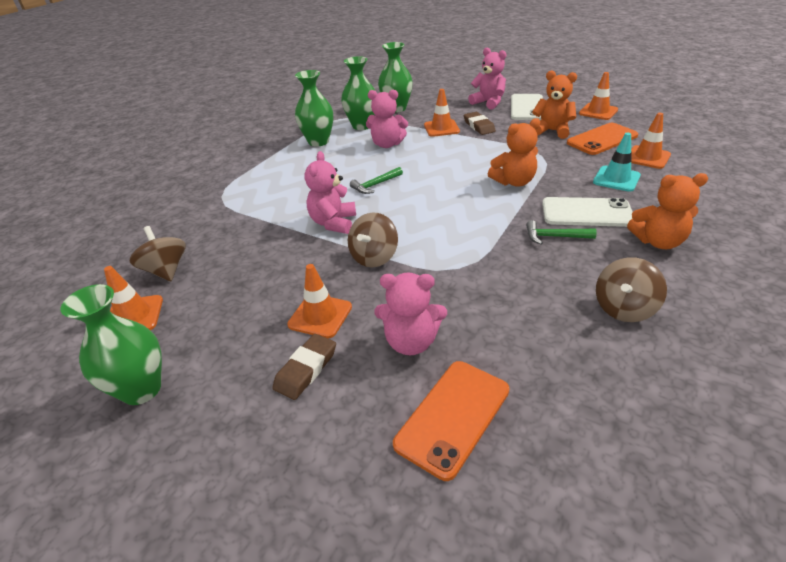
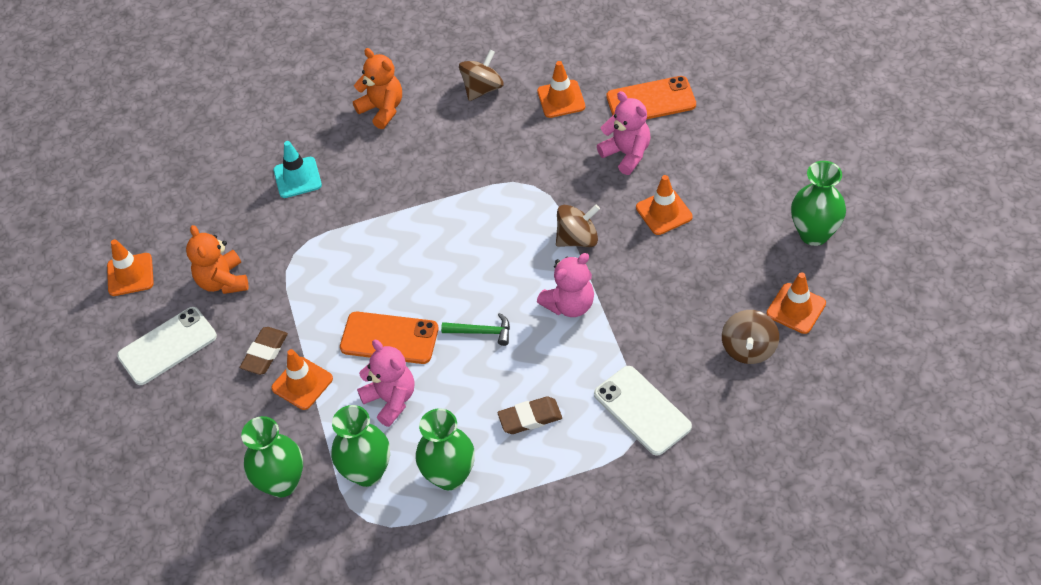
camera: 135 degrees left, 15 degrees up
brown eraser [272,334,336,400] -> brown eraser moved to [497,397,562,434]
pink teddy bear [468,48,507,110] -> none
orange teddy bear [488,118,540,187] -> none
green hammer [526,220,597,245] -> none
white phone [542,197,633,227] -> white phone moved to [594,366,692,456]
orange phone [567,123,639,155] -> orange phone moved to [340,312,439,364]
brown spinning top [596,257,667,322] -> brown spinning top turned 45 degrees counterclockwise [459,49,504,101]
orange traffic cone [631,113,671,169] -> orange traffic cone moved to [537,61,585,118]

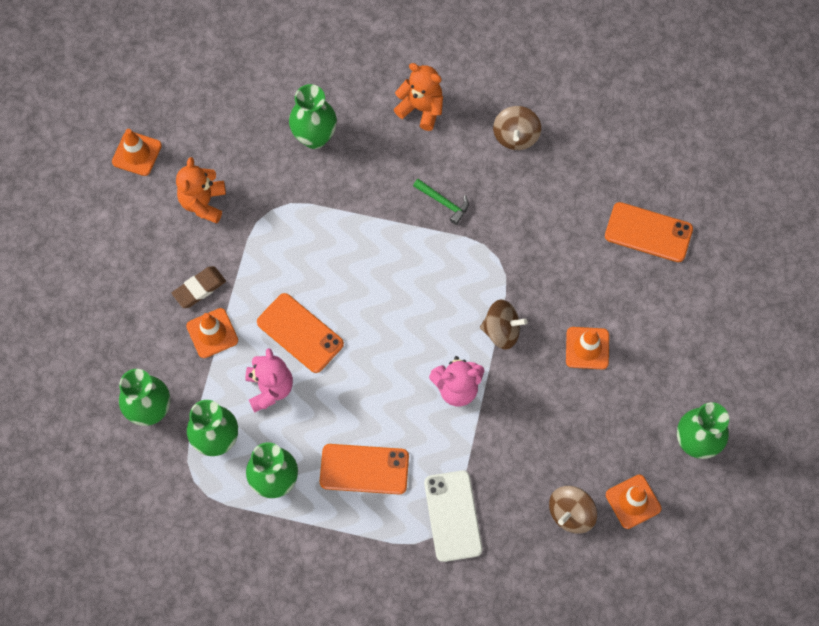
camera: 25 degrees right, 15 degrees up
white phone [117,307,217,385] -> none
turquoise traffic cone [273,141,322,198] -> green vase [289,84,337,149]
orange teddy bear [353,48,402,129] -> orange teddy bear turned 45 degrees counterclockwise [394,63,443,131]
green hammer [441,313,510,346] -> green hammer moved to [413,179,469,225]
brown spinning top [459,49,504,101] -> brown spinning top turned 120 degrees clockwise [493,106,541,150]
brown eraser [497,397,562,434] -> orange phone [320,444,409,494]
orange traffic cone [537,61,585,118] -> none
pink teddy bear [597,91,651,175] -> none

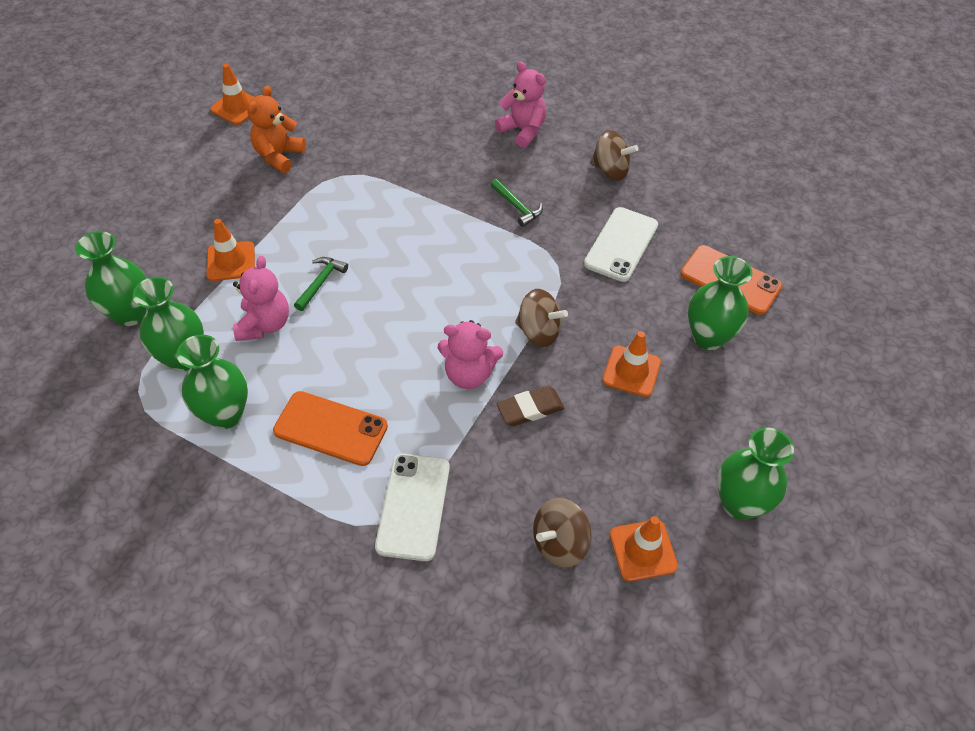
camera: 15 degrees right, 15 degrees down
brown eraser [172,266,226,308] -> brown eraser moved to [496,386,564,426]
orange phone [257,293,344,373] -> green hammer [294,257,348,311]
green vase [289,84,337,149] -> green vase moved to [688,256,753,350]
orange teddy bear [394,63,443,131] -> pink teddy bear [495,61,546,148]
brown spinning top [493,106,541,150] -> brown spinning top turned 90 degrees counterclockwise [590,130,638,181]
none -> white phone [584,207,658,282]

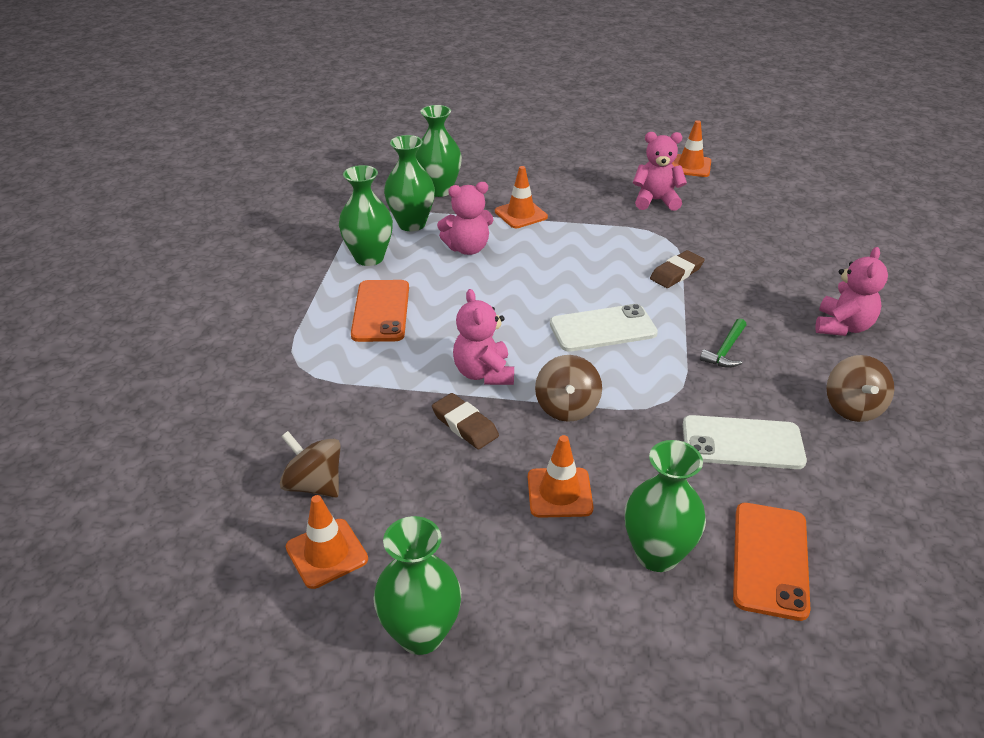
camera: 70 degrees right, 15 degrees down
orange teddy bear [247,85,306,173] -> pink teddy bear [633,132,687,211]
green hammer [294,257,348,311] -> none
white phone [375,454,450,561] -> white phone moved to [550,304,658,352]
none -> brown eraser [650,250,704,288]

